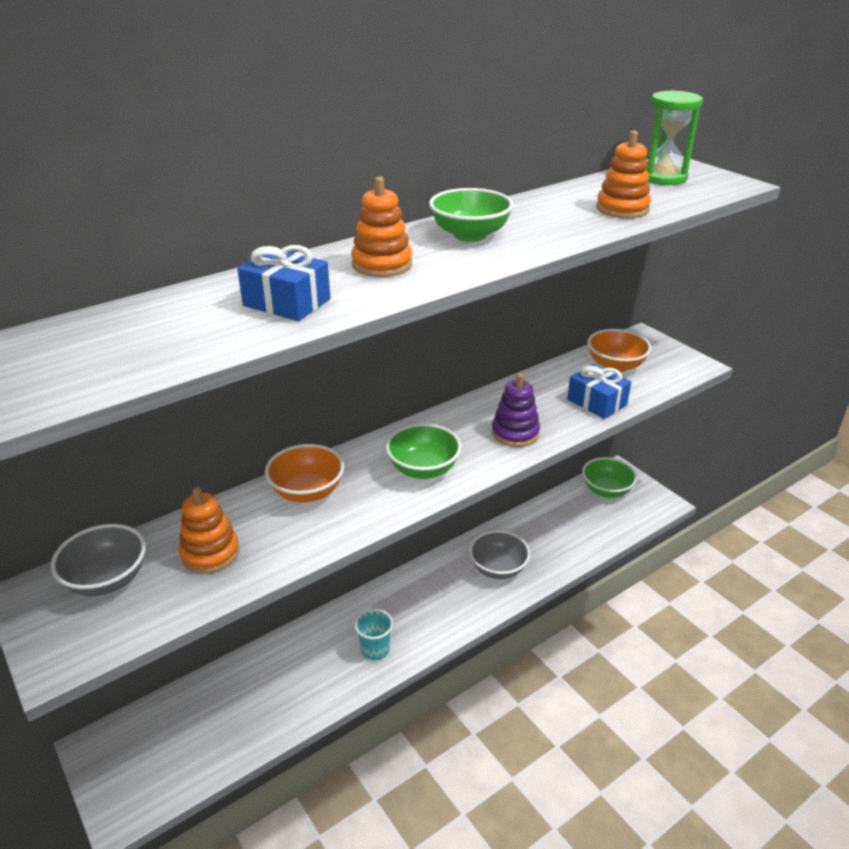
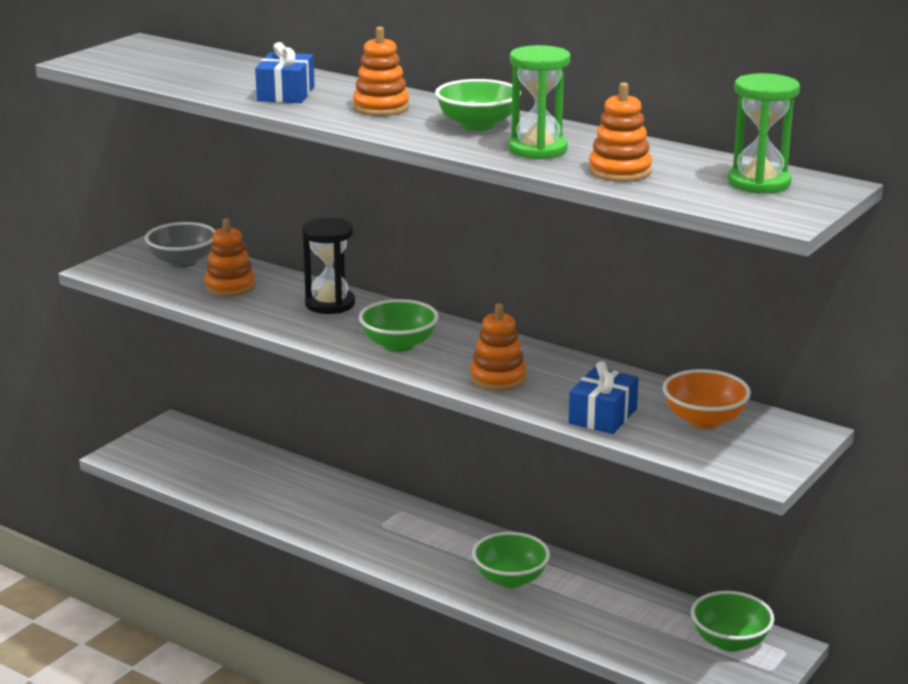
camera: 70 degrees right, 10 degrees down
orange bowl [265,444,344,503] -> black hourglass [302,218,355,314]
turquoise cup [354,609,393,660] -> none
grey bowl [469,530,530,579] -> green bowl [472,532,550,588]
purple stacking toy [492,373,540,447] -> orange stacking toy [470,303,526,391]
none -> green hourglass [508,45,570,159]

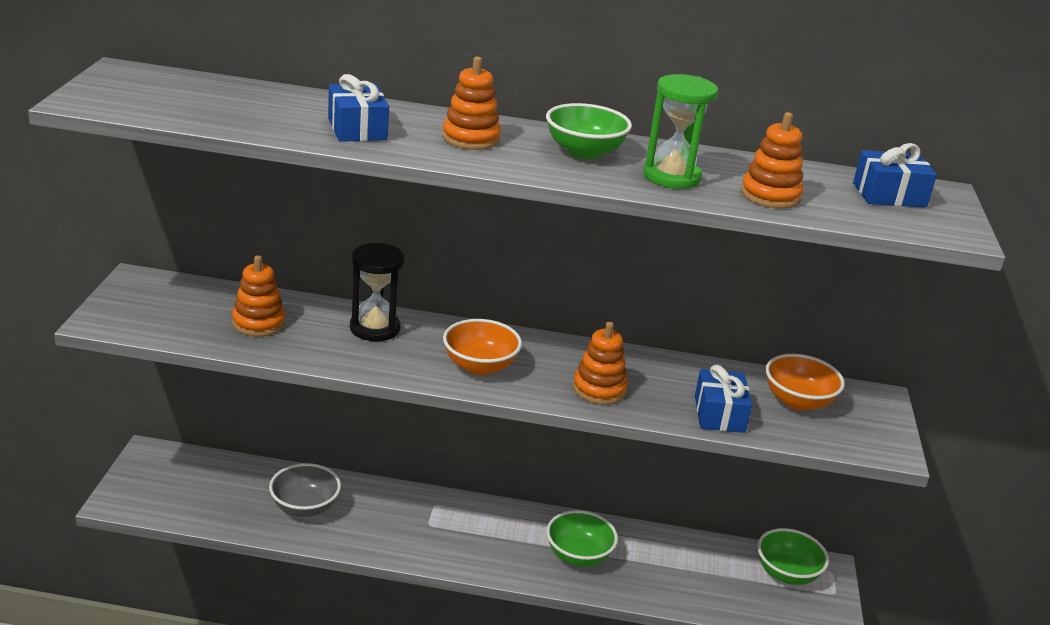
camera: 30 degrees left, 5 degrees up
grey bowl [145,222,216,268] -> grey bowl moved to [269,463,341,517]
green bowl [359,299,439,352] -> orange bowl [443,319,522,375]
green hourglass [728,73,800,194] -> blue gift [853,143,937,207]

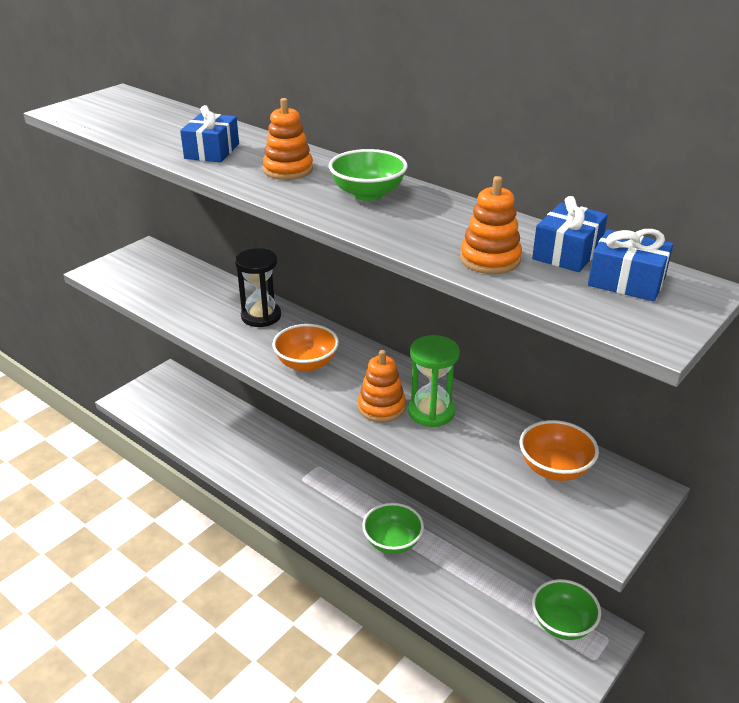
camera: 35 degrees right, 5 degrees up
orange stacking toy [232,255,285,336] -> none
grey bowl [269,463,341,517] -> none
green hourglass [643,74,718,189] -> green hourglass moved to [408,335,460,427]
blue gift [695,365,752,433] -> blue gift moved to [532,196,608,272]

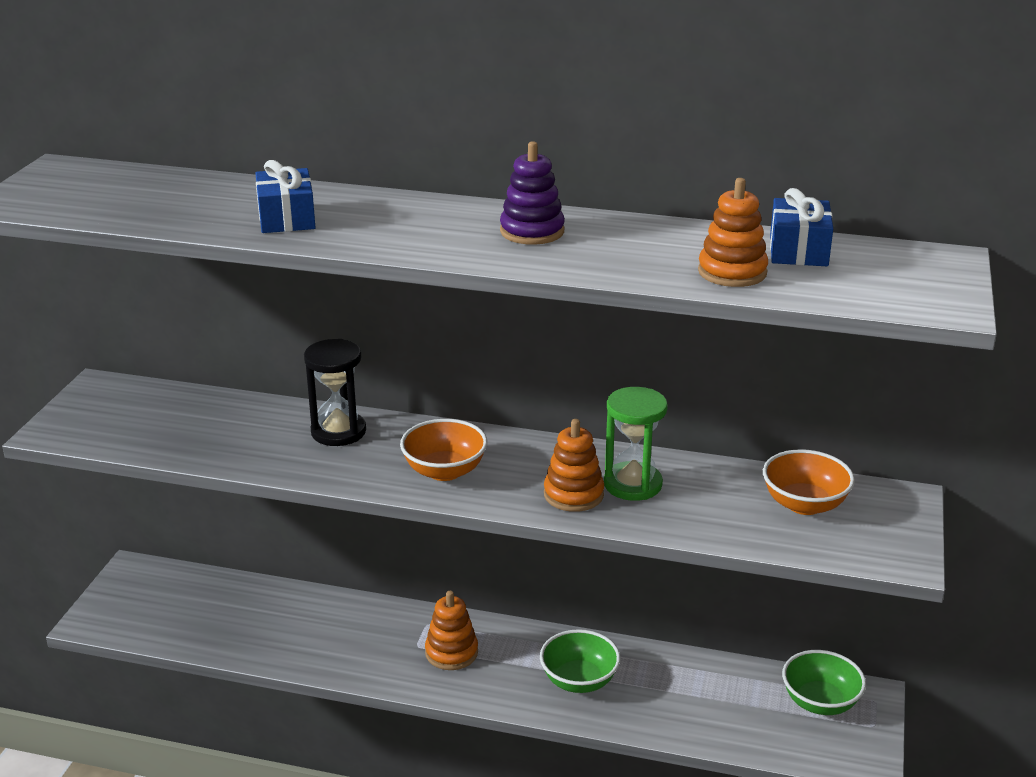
camera: 25 degrees left, 5 degrees down
orange stacking toy [263,98,313,180] -> orange stacking toy moved to [425,591,478,670]
green bowl [329,149,408,201] -> purple stacking toy [500,141,565,245]
blue gift [588,229,673,301] -> none

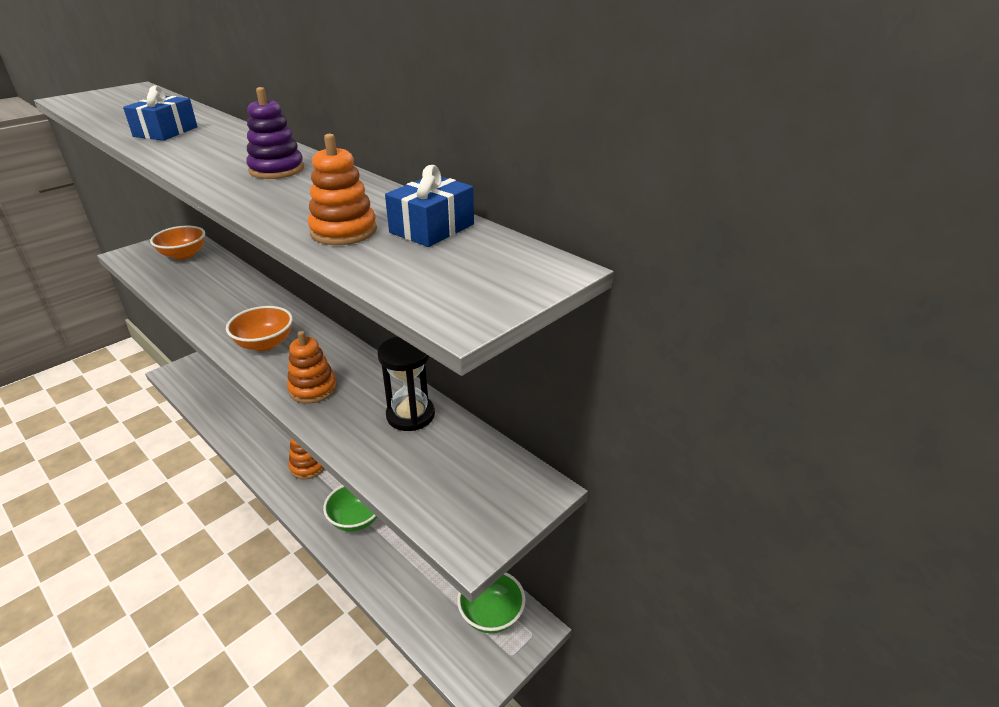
camera: 30 degrees right, 5 degrees up
black hourglass [304,339,366,446] -> black hourglass moved to [377,336,435,431]
green hourglass [604,387,668,501] -> none
orange bowl [763,449,855,515] -> orange bowl moved to [150,226,205,260]

